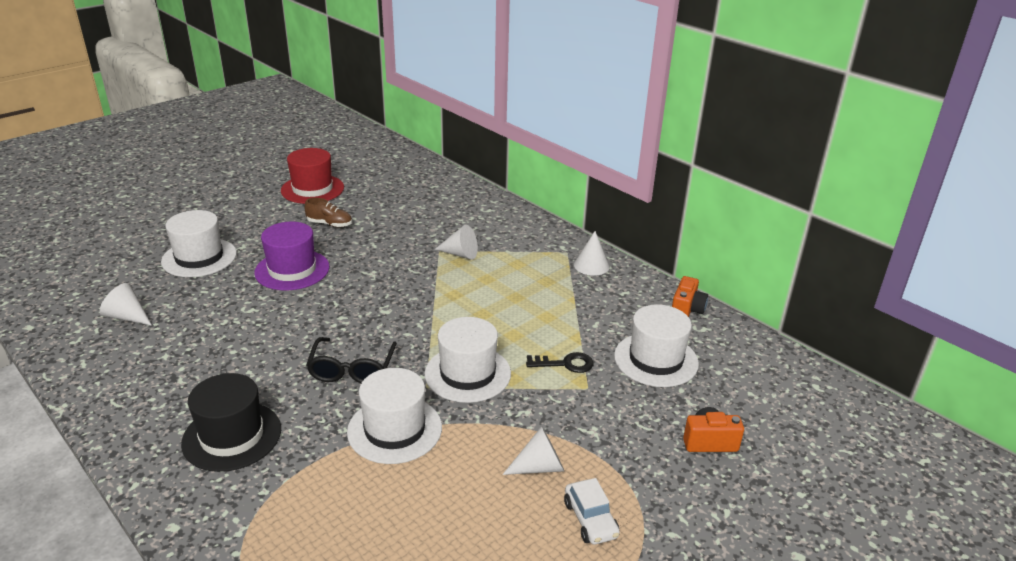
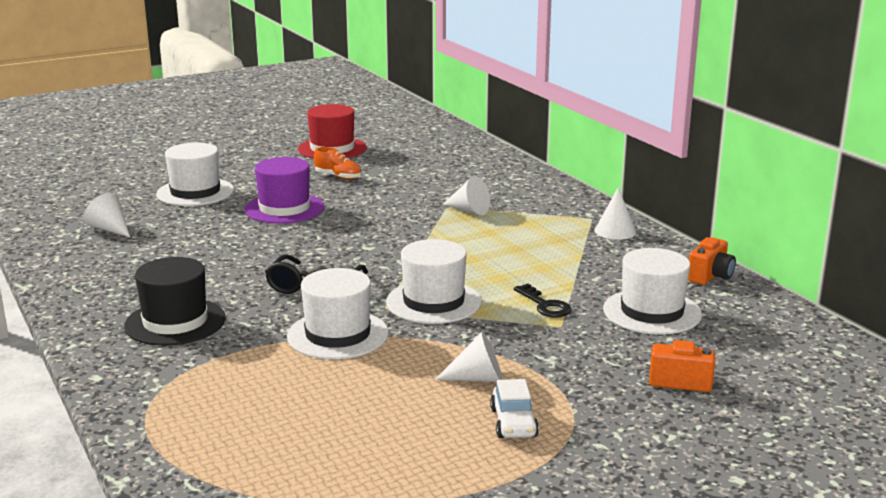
camera: 15 degrees right, 10 degrees down
brown shoe [304,198,352,227] -> orange shoe [314,147,362,180]
black key [526,352,593,373] -> black key turned 45 degrees clockwise [514,284,572,318]

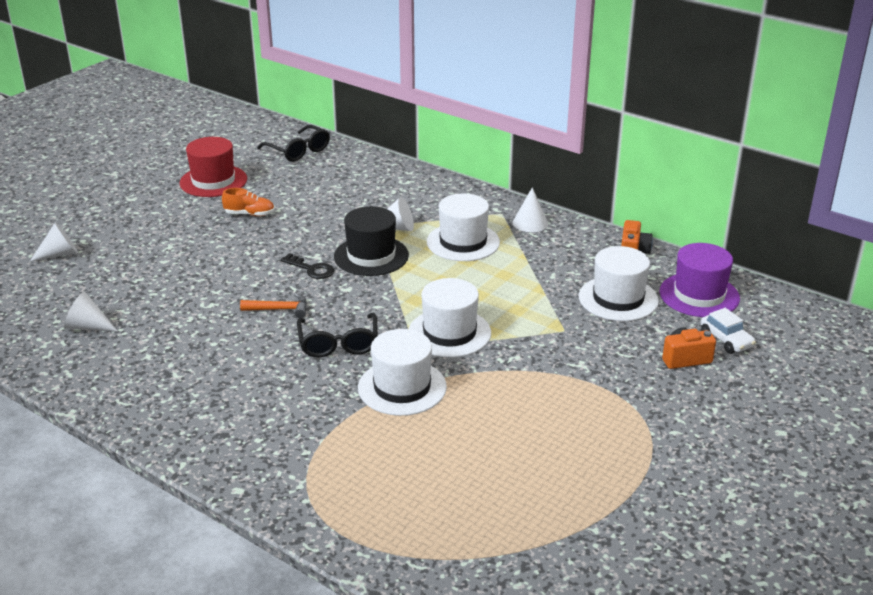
camera: 25 degrees left, 10 degrees up
black hat [124,257,226,346] -> black hat moved to [334,206,409,276]
white hat [156,142,234,206] -> white hat moved to [427,193,500,261]
purple hat [245,157,324,224] -> purple hat moved to [660,243,740,317]
white cone [435,331,503,382] -> white cone moved to [30,222,78,262]
white car [490,379,539,438] -> white car moved to [701,308,756,354]
black key [514,284,572,318] -> black key moved to [280,253,334,279]
none -> orange hammer [240,293,307,318]
none -> black glasses [257,125,330,162]

